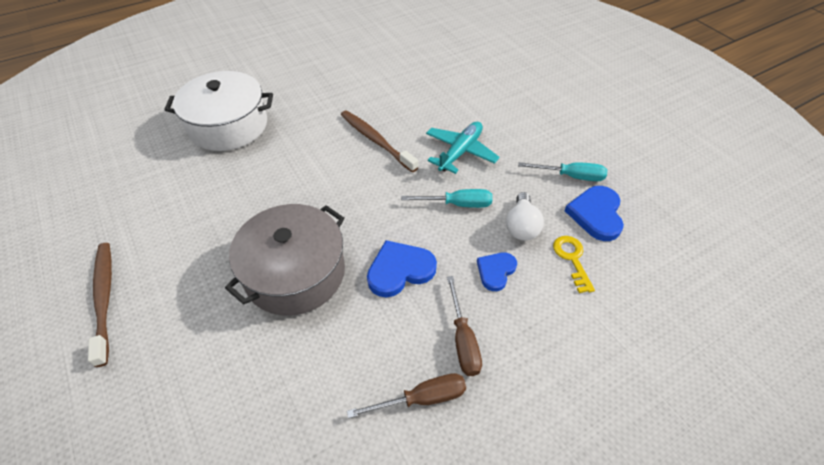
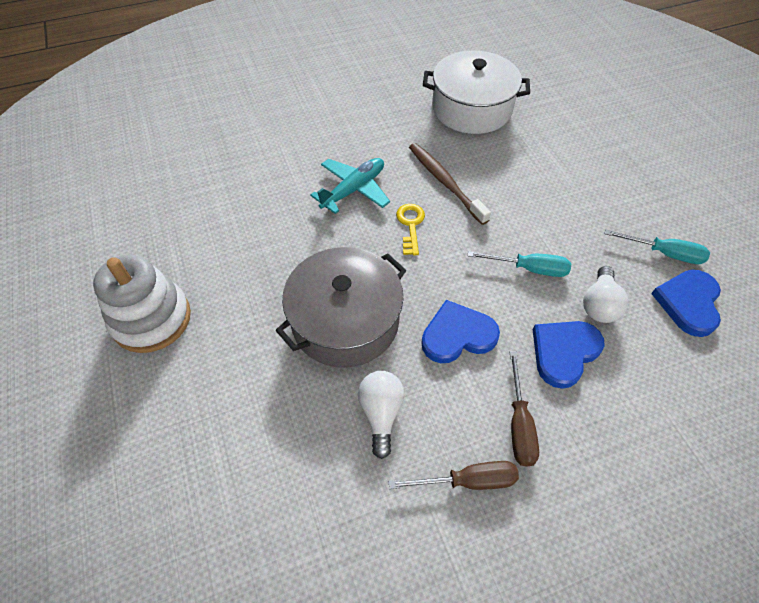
camera: 10 degrees right, 5 degrees up
brown toothbrush [88,243,112,367] -> white stacking toy [93,255,191,353]
white pot [165,71,273,151] -> white pot moved to [423,51,530,134]
turquoise plane [426,122,500,174] -> turquoise plane moved to [310,158,390,214]
blue heart [477,252,517,291] -> blue heart [533,321,605,389], size x1.55
yellow key [553,236,595,293] -> yellow key moved to [396,204,425,256]
none -> white light bulb [358,371,404,459]

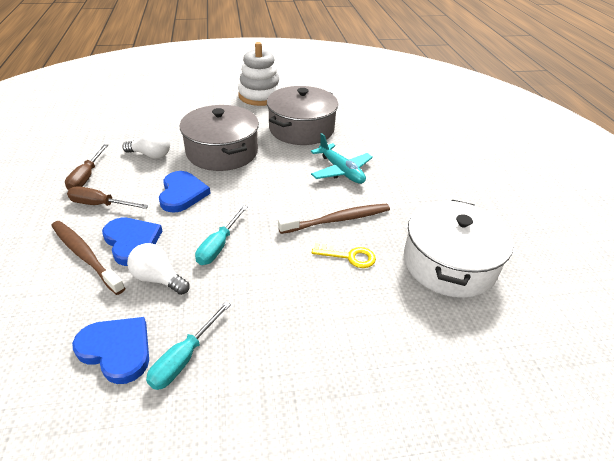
camera: 100 degrees right, 15 degrees down
yellow key [396,204,425,256] -> yellow key moved to [312,243,376,268]
none -> brown toothbrush [51,221,126,295]
none -> grey pot [267,86,338,145]

